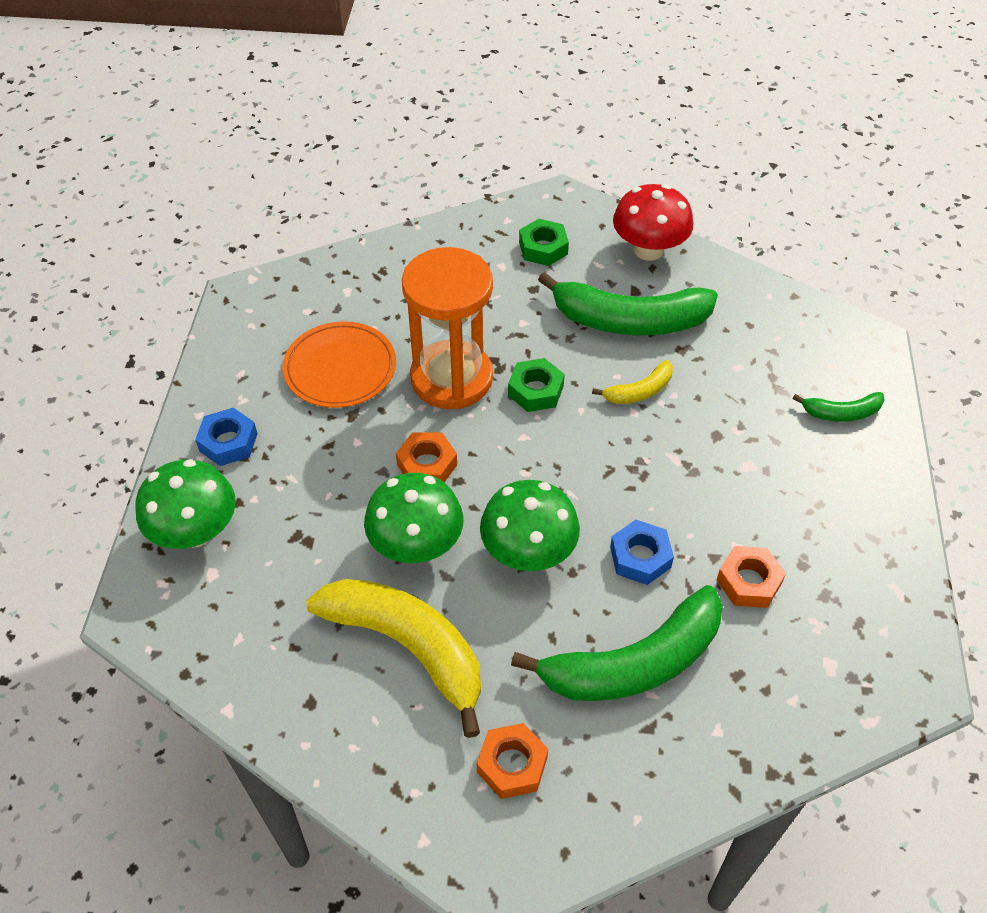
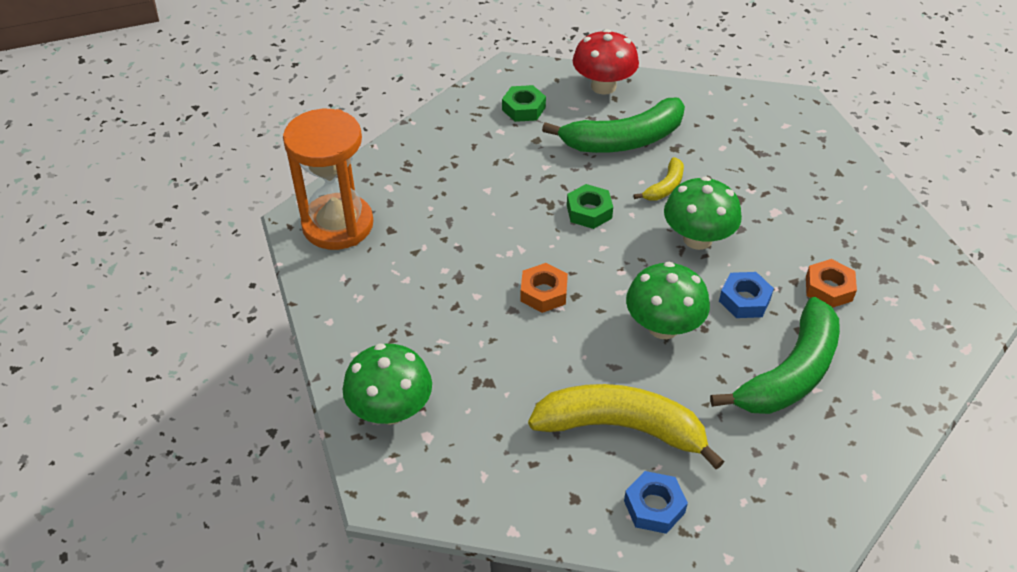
camera: 25 degrees left, 5 degrees down
blue nut [195,408,257,466] -> blue nut moved to [624,471,688,534]
orange plate [283,321,396,408] -> none
green mushroom [364,473,463,563] -> green mushroom moved to [664,176,742,250]
orange hourglass [402,247,493,409] -> orange hourglass moved to [283,109,373,250]
orange nut [477,723,548,799] -> none
green banana [793,392,885,422] -> none

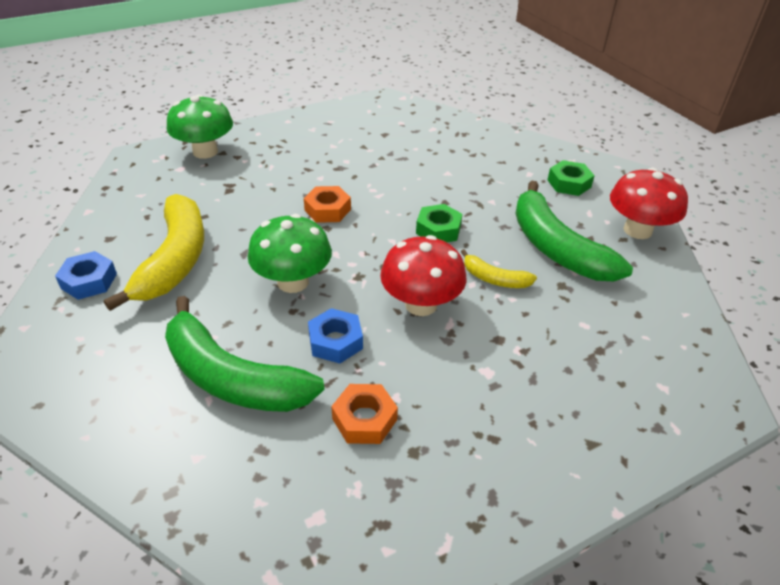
camera: 80 degrees right, 5 degrees down
orange hourglass [283,109,373,250] -> none
green mushroom [664,176,742,250] -> red mushroom [380,235,466,316]

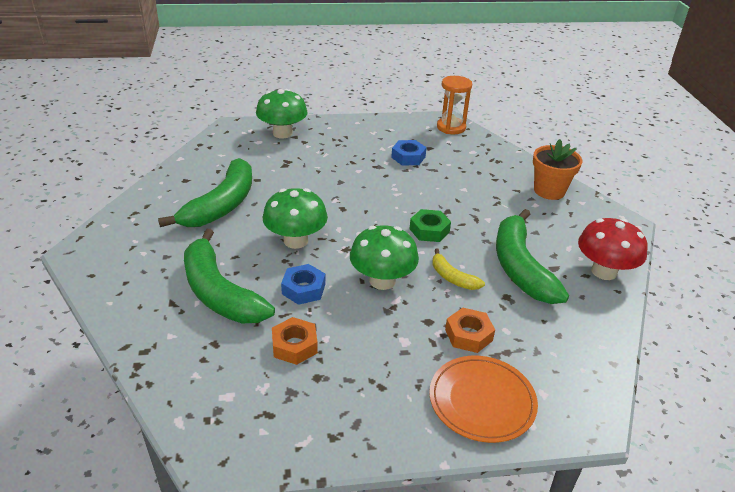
camera: 20 degrees right, 5 degrees down
blue nut [55,251,117,300] -> blue nut moved to [391,140,427,165]
yellow banana [104,194,204,311] -> green banana [158,158,252,227]
orange nut [304,186,351,223] -> orange nut moved to [445,308,495,353]
red mushroom [380,235,466,316] -> green mushroom [350,225,419,290]
green nut [548,160,595,196] -> none
none -> orange plate [429,356,538,443]
none -> orange hourglass [437,76,472,134]
none -> orange flower pot [533,139,582,200]

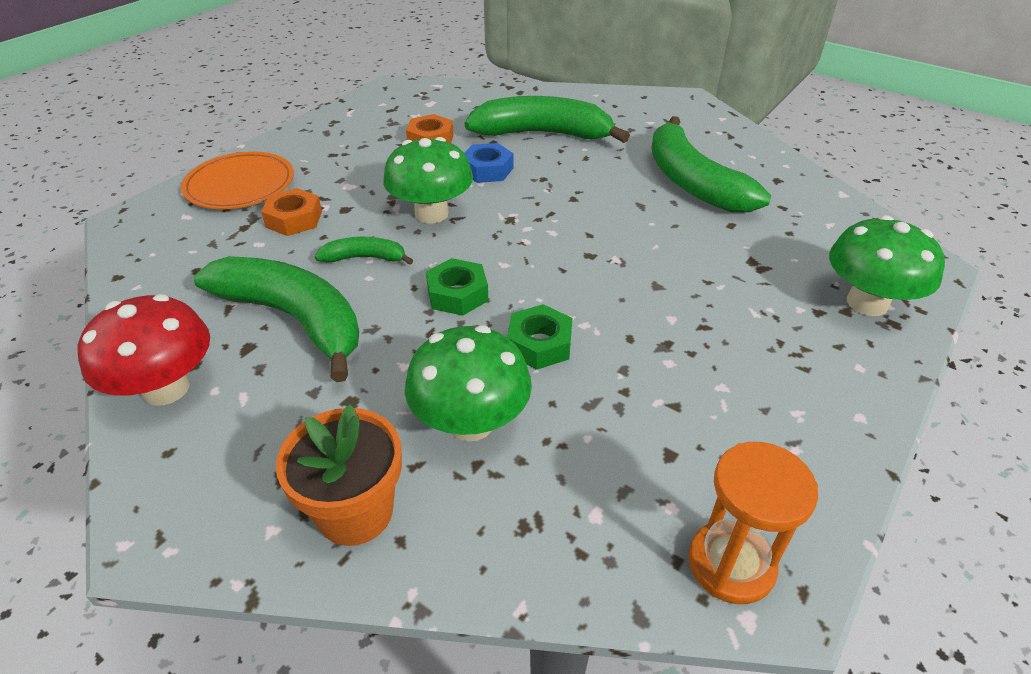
camera: 135 degrees right, 5 degrees up
green mushroom [263,188,328,249] -> green mushroom moved to [405,325,532,442]
blue nut [391,140,427,165] -> none
yellow banana [432,249,485,290] -> green banana [315,237,413,265]
none -> green nut [507,304,572,370]

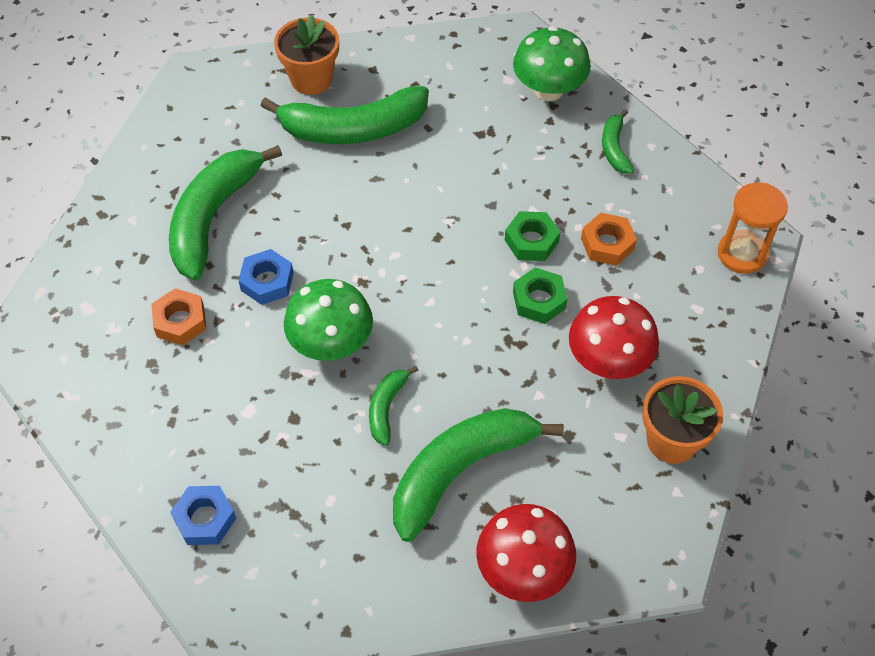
camera: 75 degrees left, 15 degrees up
orange plate [181,151,294,209] -> blue nut [170,486,236,545]
orange nut [261,188,322,236] -> orange nut moved to [581,213,637,266]
green mushroom [405,325,532,442] -> red mushroom [569,296,659,379]
green nut [426,258,488,316] -> green nut moved to [505,211,560,261]
none -> orange flower pot [274,15,339,95]
none -> green banana [602,109,634,174]

